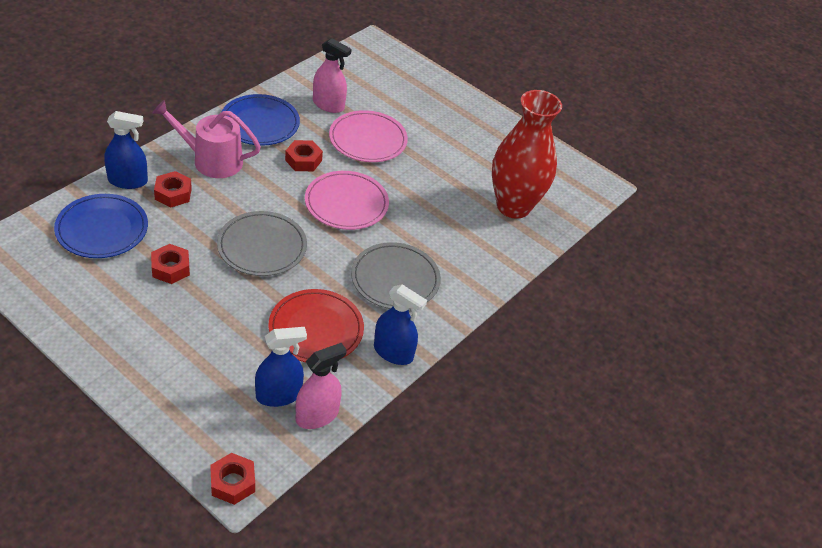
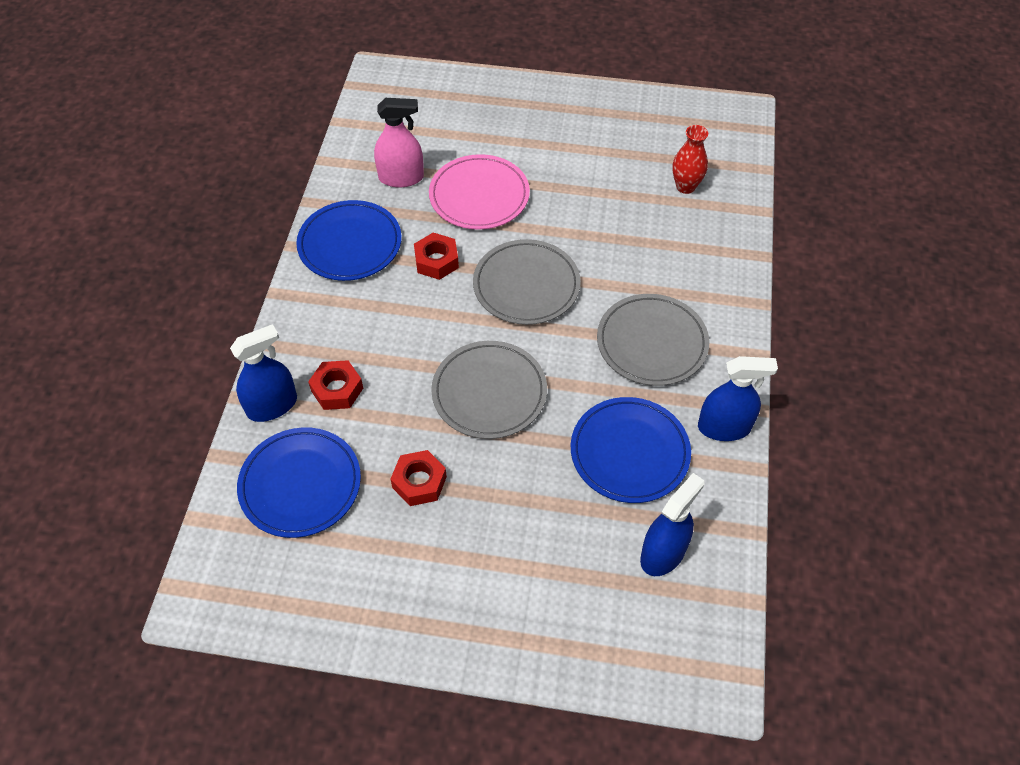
camera: 25 degrees left, 10 degrees up
pink watering can [153,100,261,178] -> none
red nut [210,453,255,505] -> none
red plate [269,289,364,362] -> blue plate [571,397,691,503]
pink spray bottle [296,343,347,429] -> none
pink plate [305,171,389,230] -> grey plate [473,239,581,325]
red vase [492,90,562,219] -> red vase [672,125,708,194], size x0.45

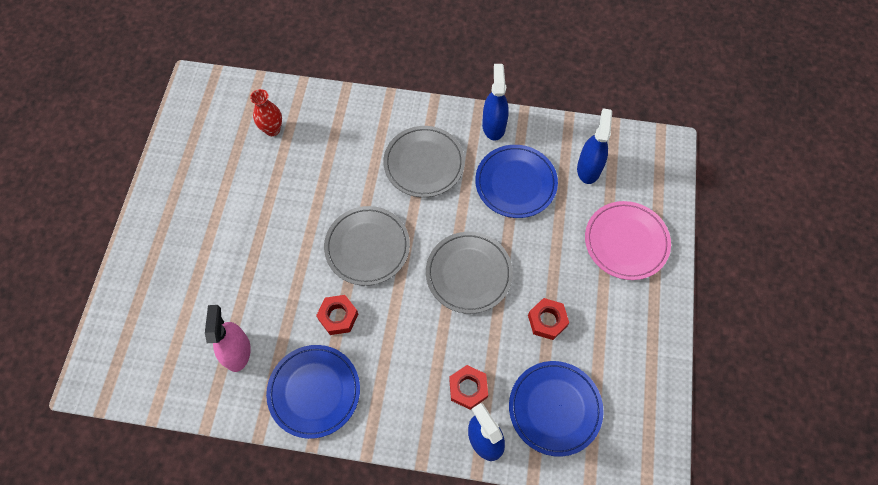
camera: 90 degrees left, 10 degrees up
pink plate [429,154,530,230] -> pink plate moved to [585,201,671,280]
blue spray bottle [640,473,704,576] -> blue spray bottle turned 60 degrees clockwise [577,108,612,184]

